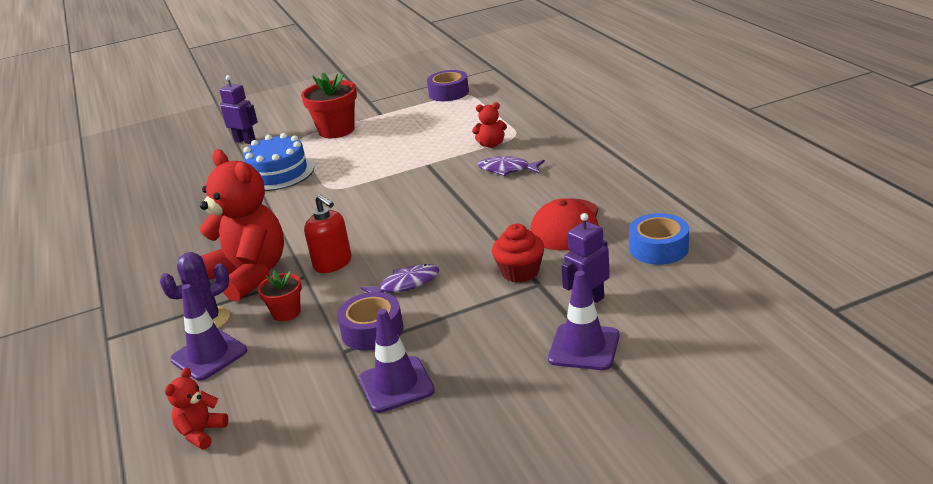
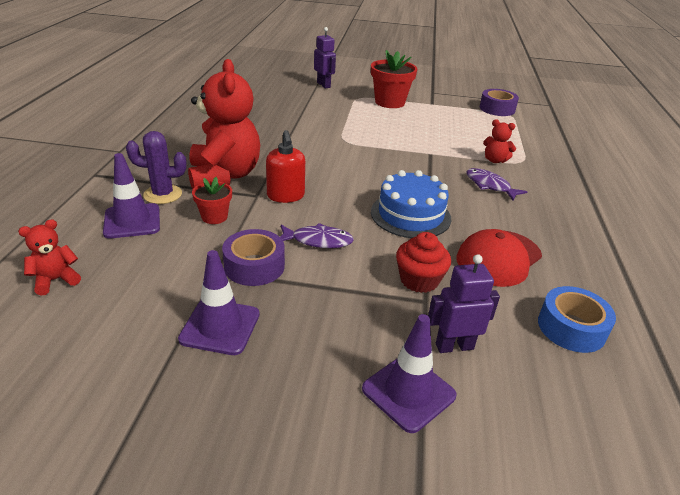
camera: 25 degrees right, 5 degrees up
blue cake [243,133,314,191] -> blue cake moved to [371,170,451,238]

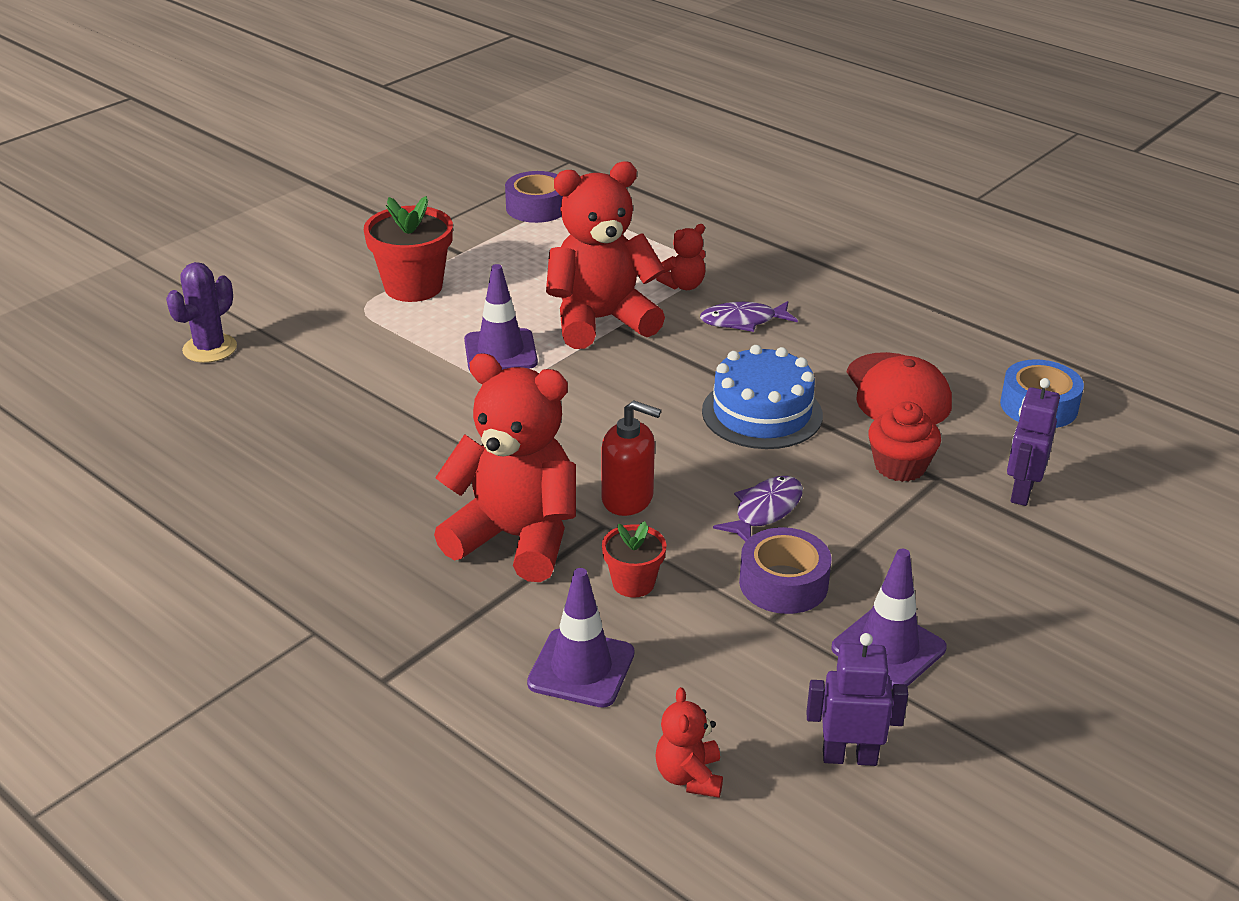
camera: 55 degrees left, 0 degrees up
purple cactus [126,131,187,204] -> purple cactus moved to [166,262,237,363]
purple robot [314,27,336,88] -> purple robot moved to [806,633,908,766]
purple traffic cone [362,314,457,433] -> purple traffic cone moved to [464,264,538,370]
none -> red teddy bear [546,161,665,349]

